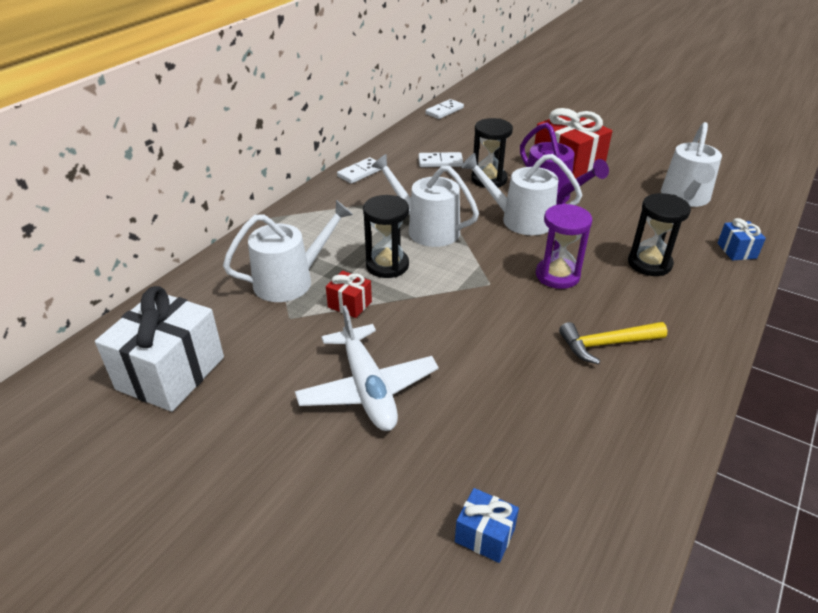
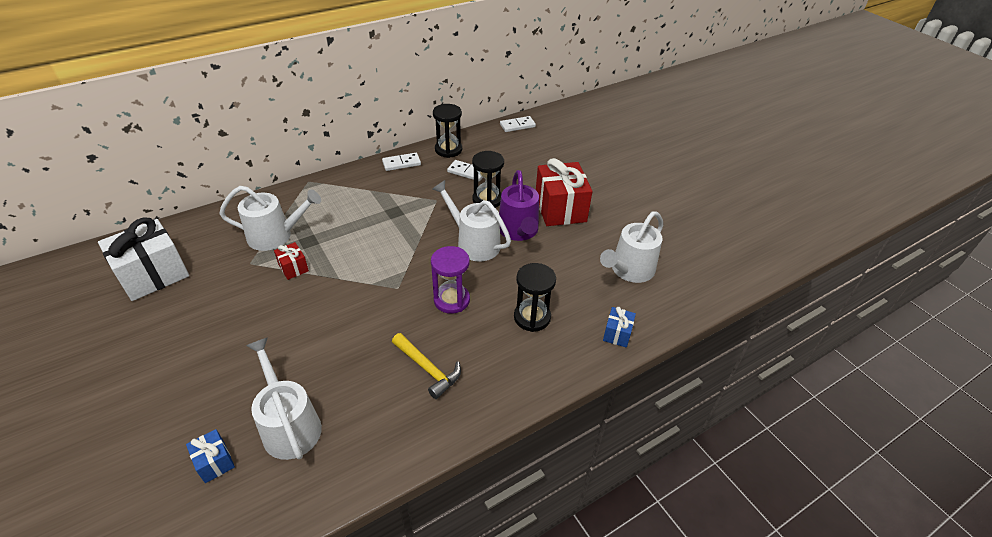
camera: 25 degrees right, 5 degrees up
white plane [295,305,439,431] -> none
black hourglass [363,195,409,278] -> black hourglass moved to [433,104,462,158]
white watering can [371,154,479,247] -> white watering can moved to [246,337,322,460]
yellow hammer [559,322,667,364] -> yellow hammer turned 150 degrees counterclockwise [392,333,461,399]

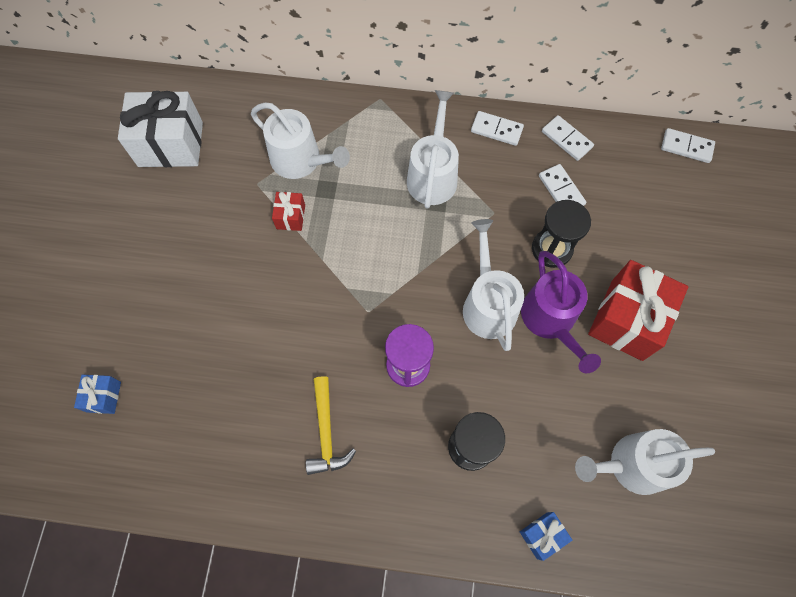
camera: 40 degrees right, 25 degrees up
white watering can [246,337,322,460] -> white watering can moved to [407,90,459,209]
black hourglass [433,104,462,158] -> white domino [542,115,594,161]
purple watering can [499,170,539,241] -> purple watering can turned 45 degrees counterclockwise [521,251,601,373]

